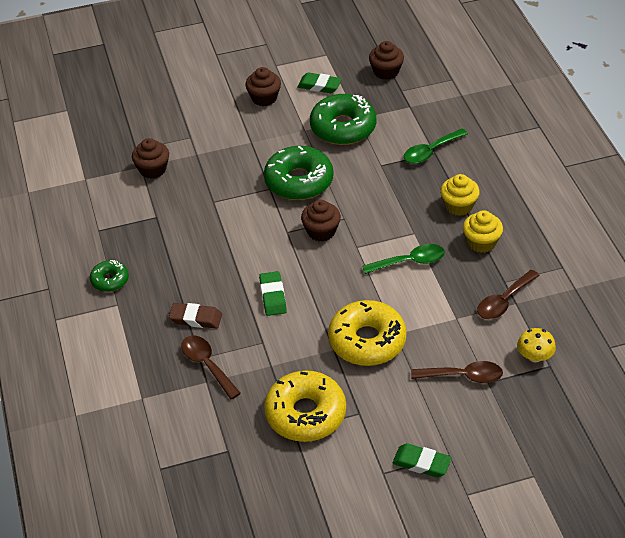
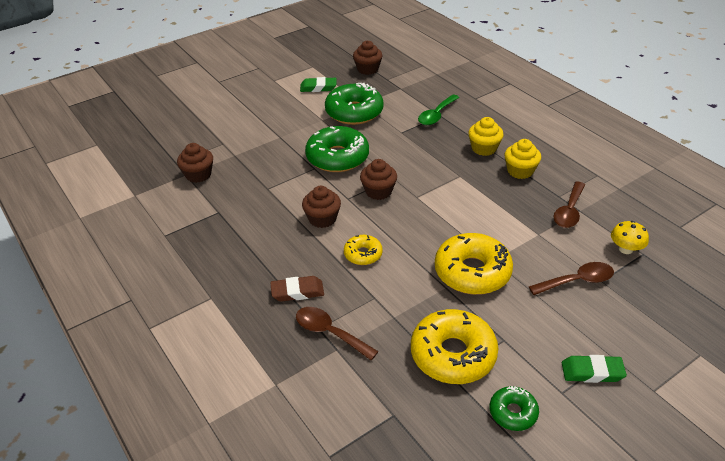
camera: 20 degrees left, 5 degrees down
green donut [90,260,129,292] -> green donut moved to [490,386,539,431]
brown cupcake [245,67,281,106] -> brown cupcake moved to [302,186,341,228]
green eraser [259,271,287,316] -> yellow donut [344,235,383,265]
green spoon [362,244,445,274] -> none

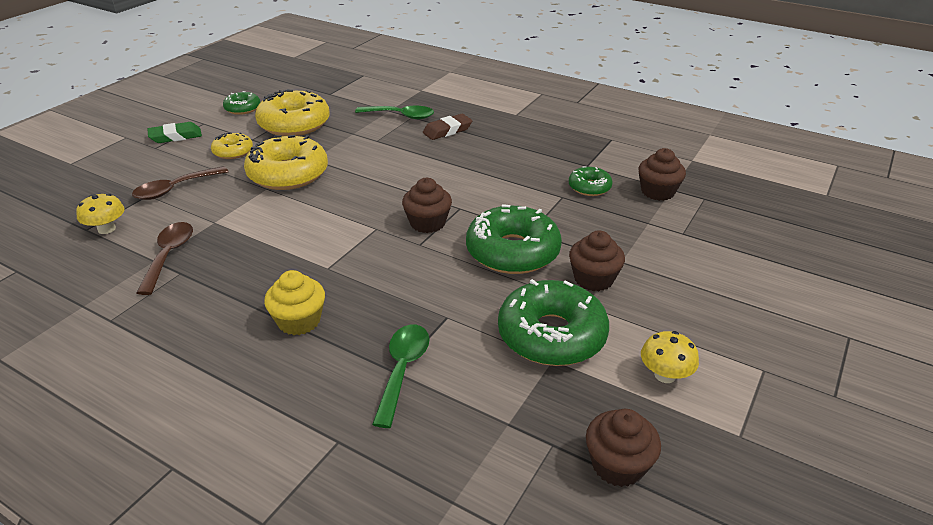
camera: 155 degrees right, 5 degrees down
brown spoon [296,307,379,360] -> green spoon [355,105,434,119]
green eraser [300,77,336,92] -> yellow mushroom [641,331,699,383]
brown cupcake [302,186,341,228] -> brown cupcake moved to [569,230,625,291]
yellow donut [344,235,383,265] -> yellow donut moved to [211,132,253,159]
yellow cupcake [504,139,541,179] -> none
none -> green donut [569,166,613,196]

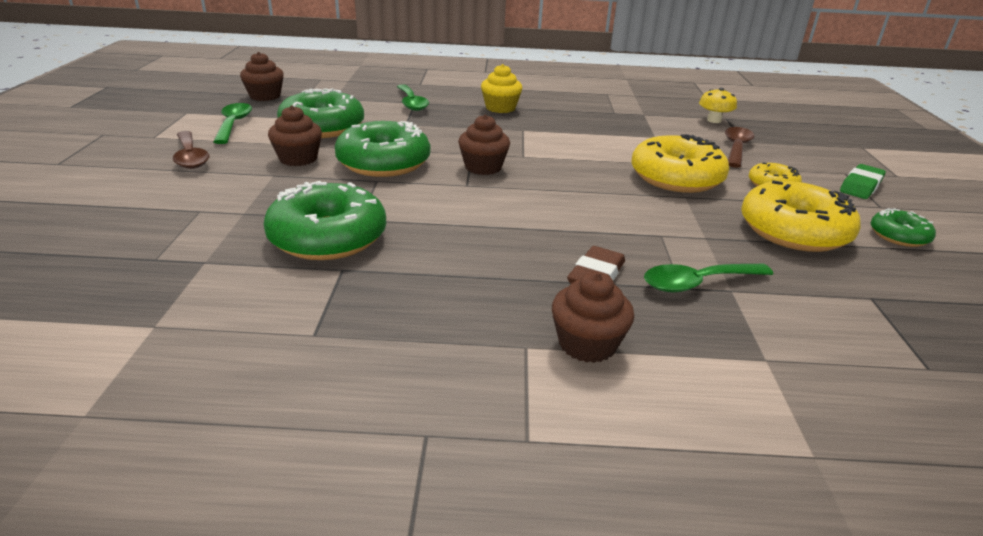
camera: 150 degrees right, 5 degrees down
brown spoon [137,222,193,295] -> brown spoon moved to [173,131,209,169]
green donut [569,166,613,196] -> green donut [264,181,386,260], size x1.92
brown cupcake [638,148,686,201] -> brown cupcake moved to [552,271,634,363]
yellow mushroom [641,331,699,383] -> green spoon [213,103,252,144]

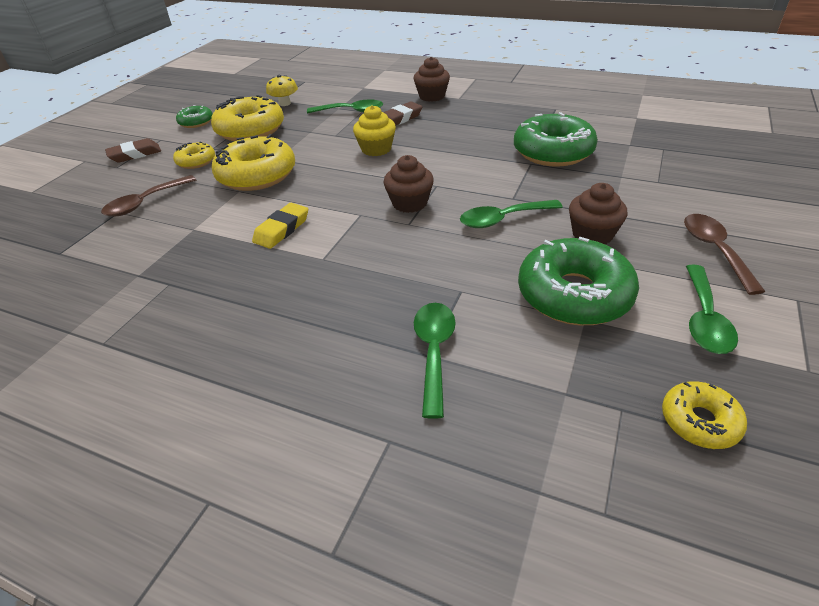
camera: 155 degrees left, 10 degrees up
brown cupcake [240,52,284,101] -> yellow donut [662,381,747,449]
green donut [335,121,430,177] -> green spoon [460,200,563,228]
yellow cupcake [481,64,522,113] -> yellow cupcake moved to [353,105,396,156]
yellow mushroom [699,88,737,123] -> yellow mushroom moved to [266,75,298,106]
green eraser [840,164,886,199] -> brown eraser [105,138,161,163]
none -> yellow eraser [252,203,308,249]

